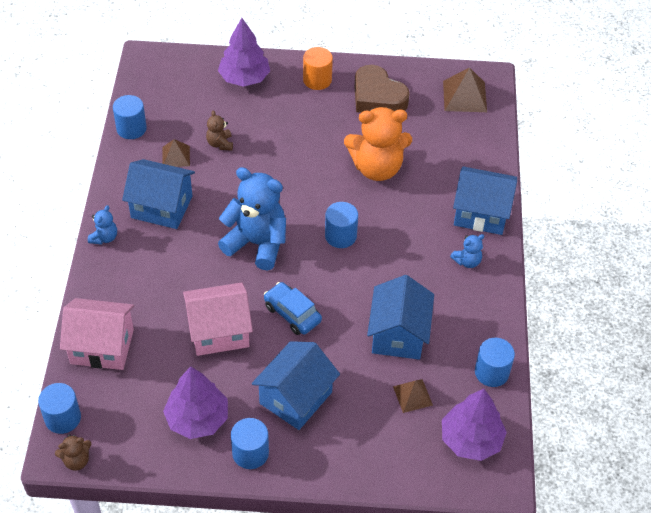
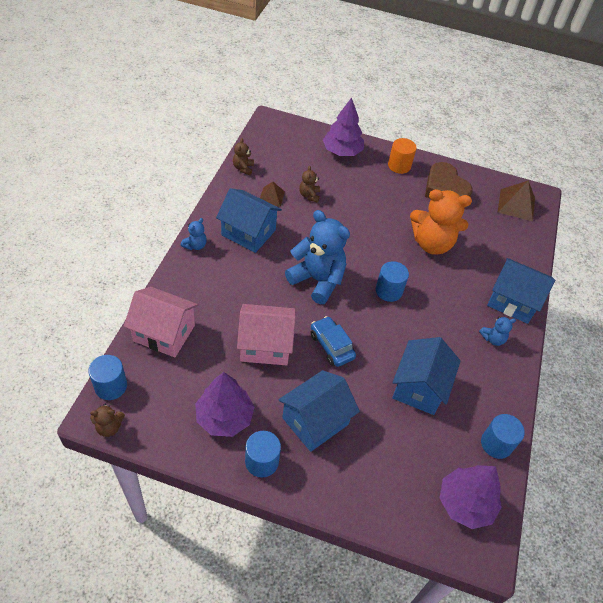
camera: 10 degrees right, 0 degrees up
blue cylinder [113,95,147,139] -> brown teddy bear [233,138,254,175]
brown pyramid [393,379,433,413] -> none

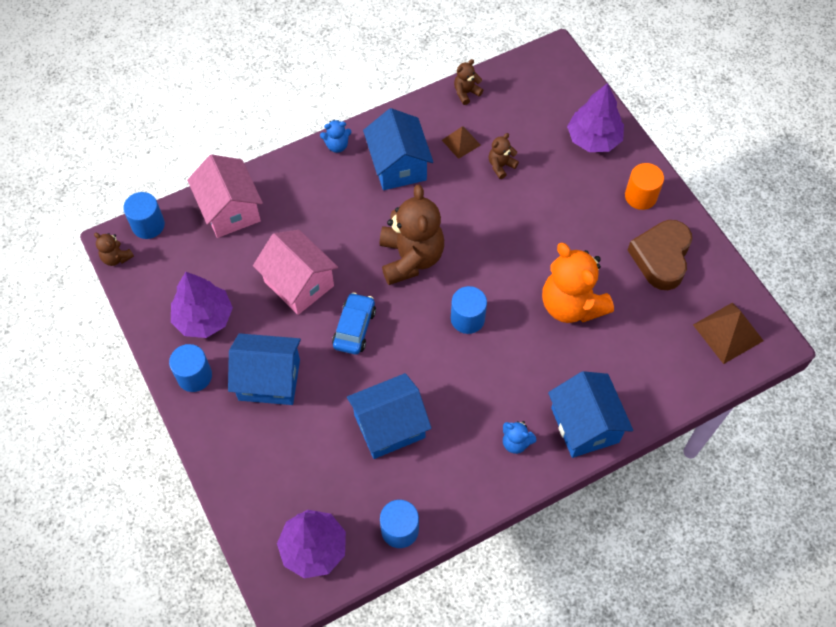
camera: 50 degrees right, 10 degrees up
blue teddy bear [285,210,350,304] -> brown teddy bear [380,185,444,285]

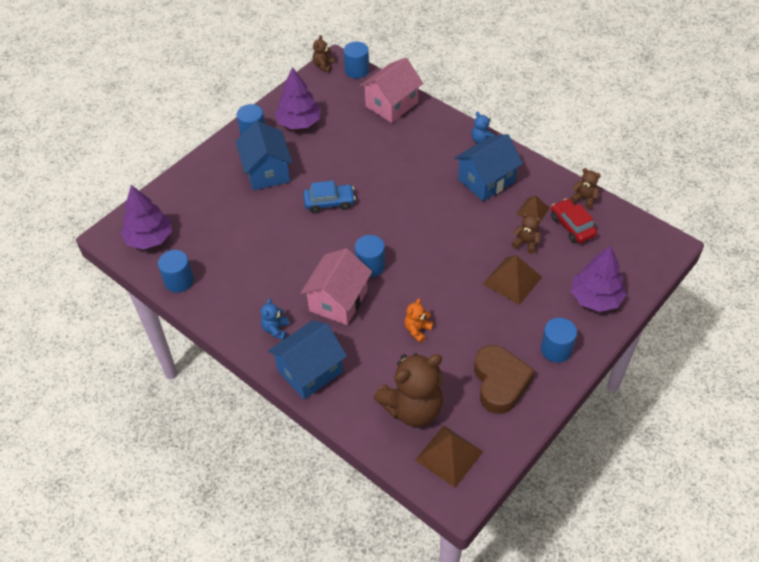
camera: 70 degrees right, 10 degrees down
pink house [253,230,338,315] -> pink house moved to [301,248,372,325]
blue house [347,373,432,459] -> none
brown teddy bear [380,185,444,285] -> brown teddy bear moved to [374,353,444,427]
orange teddy bear [542,243,614,323] -> orange teddy bear [404,298,433,343], size x0.45
orange cylinder [625,163,664,210] -> blue cylinder [541,318,577,363]
brown heart [628,220,692,290] -> brown heart turned 90 degrees clockwise [474,345,535,414]
none -> brown pyramid [483,255,542,305]
none -> red car [551,199,597,243]

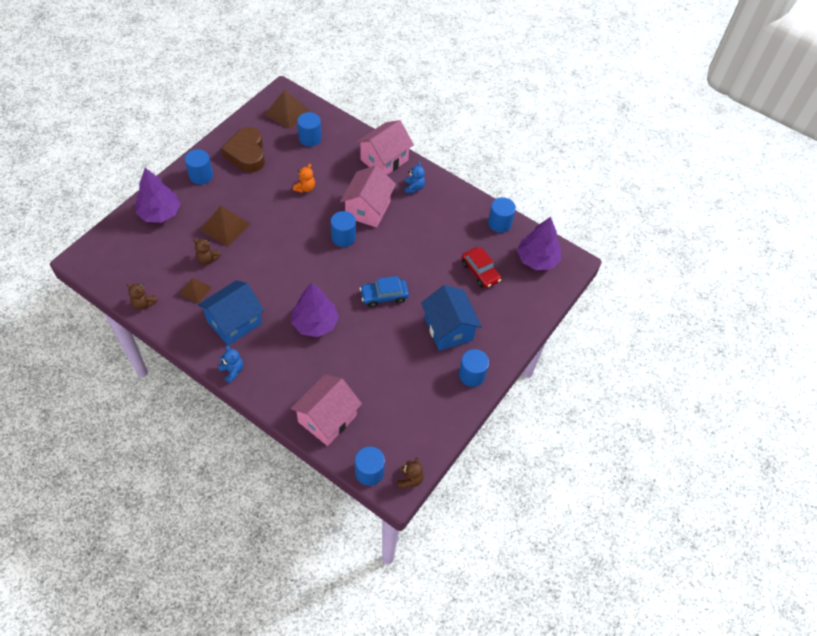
camera: 170 degrees right, 5 degrees up
blue house [268,320,347,400] -> pink house [356,120,414,175]
purple tree [275,67,321,129] -> purple tree moved to [291,282,339,337]
brown teddy bear [374,353,444,427] -> blue cylinder [297,112,322,146]
red car [551,199,597,243] -> red car moved to [462,247,501,288]

